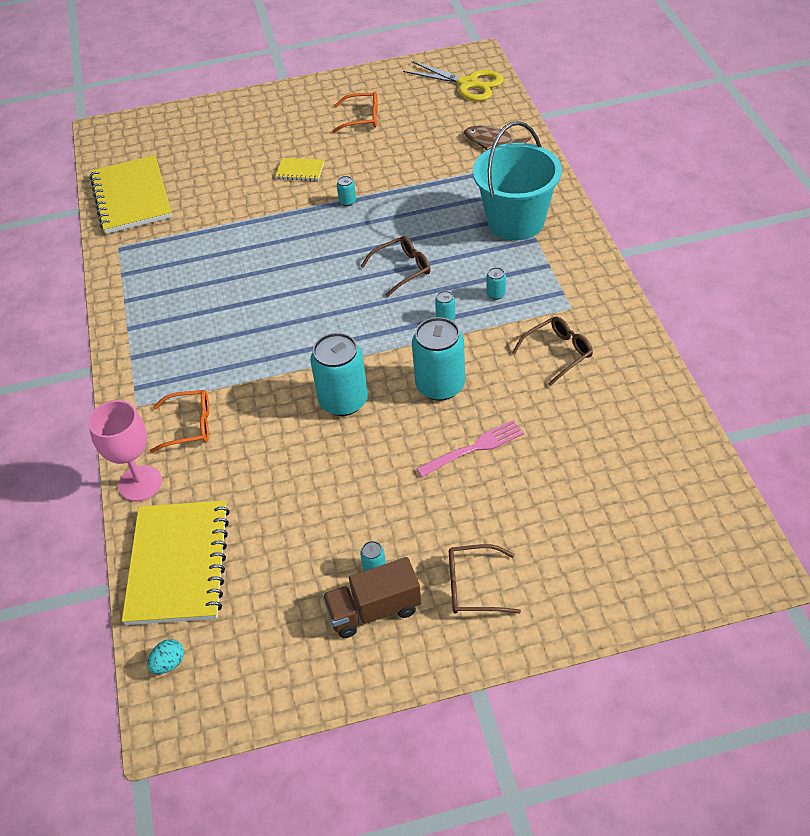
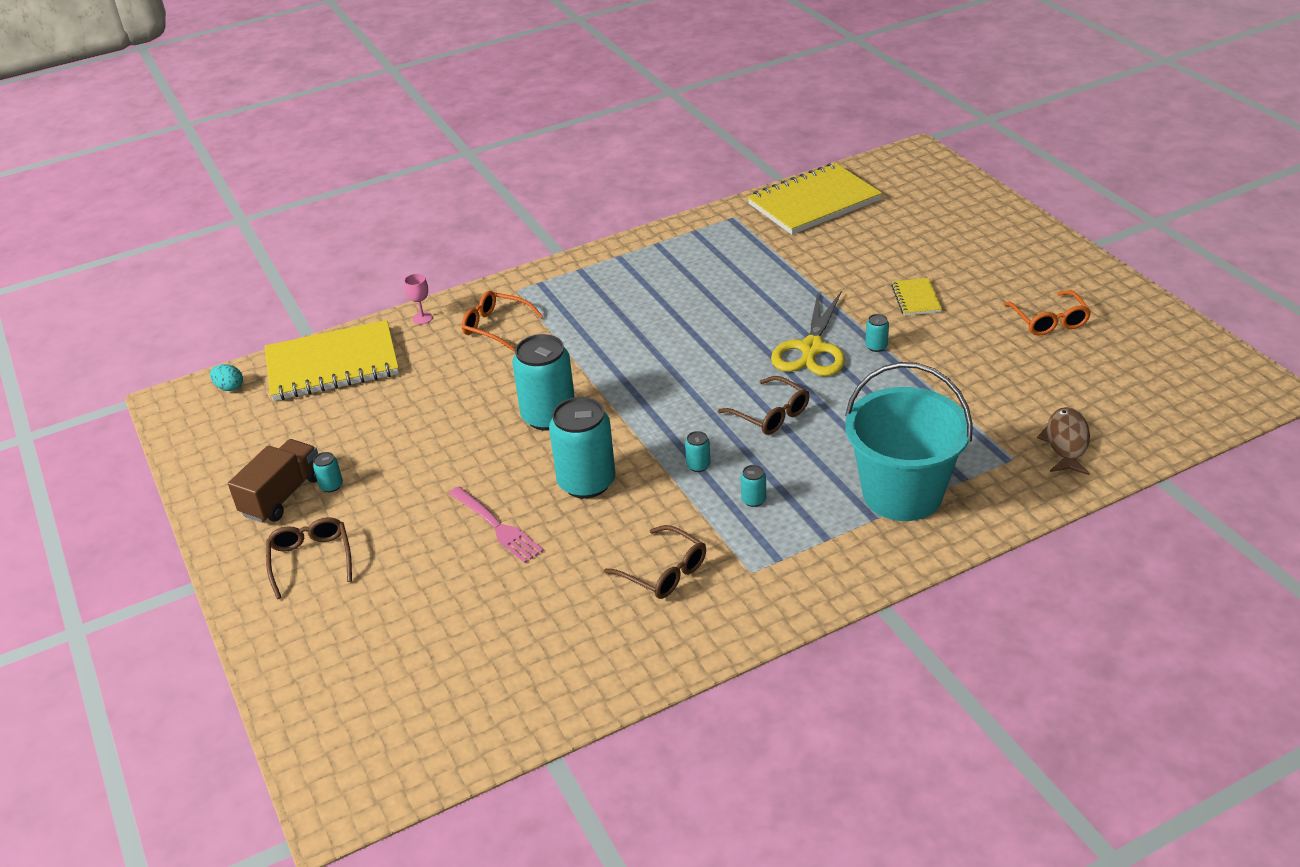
camera: 75 degrees right, 10 degrees down
pink goblet [88,400,162,501] -> pink goblet [404,274,433,324], size x0.48
orange glasses [150,390,209,453] -> orange glasses turned 135 degrees clockwise [462,291,543,350]
brown truck [322,557,421,638] -> brown truck turned 60 degrees clockwise [228,439,318,523]
yellow scissors [403,61,504,101] -> yellow scissors moved to [771,292,845,376]

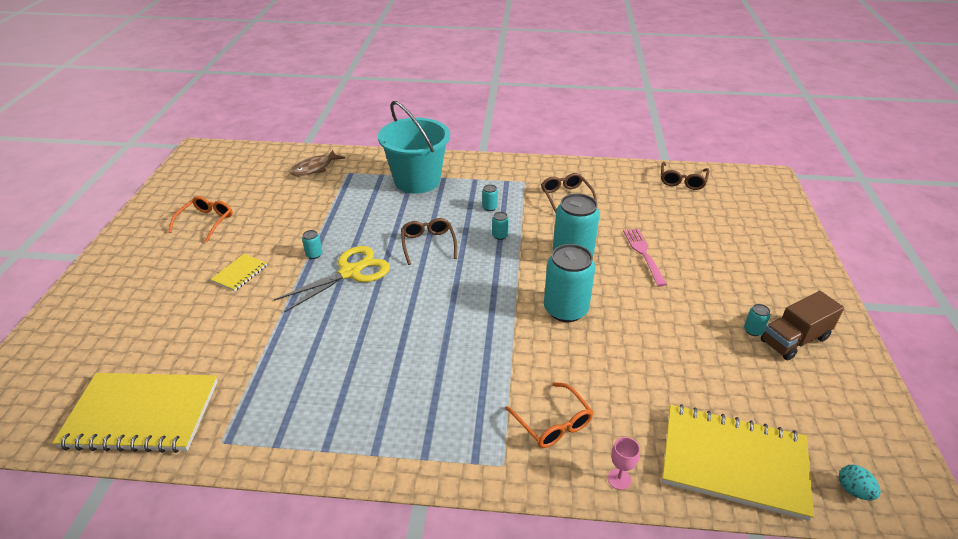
camera: 150 degrees left, 0 degrees up
brown glasses [266,517,352,599] -> brown glasses moved to [661,162,709,190]

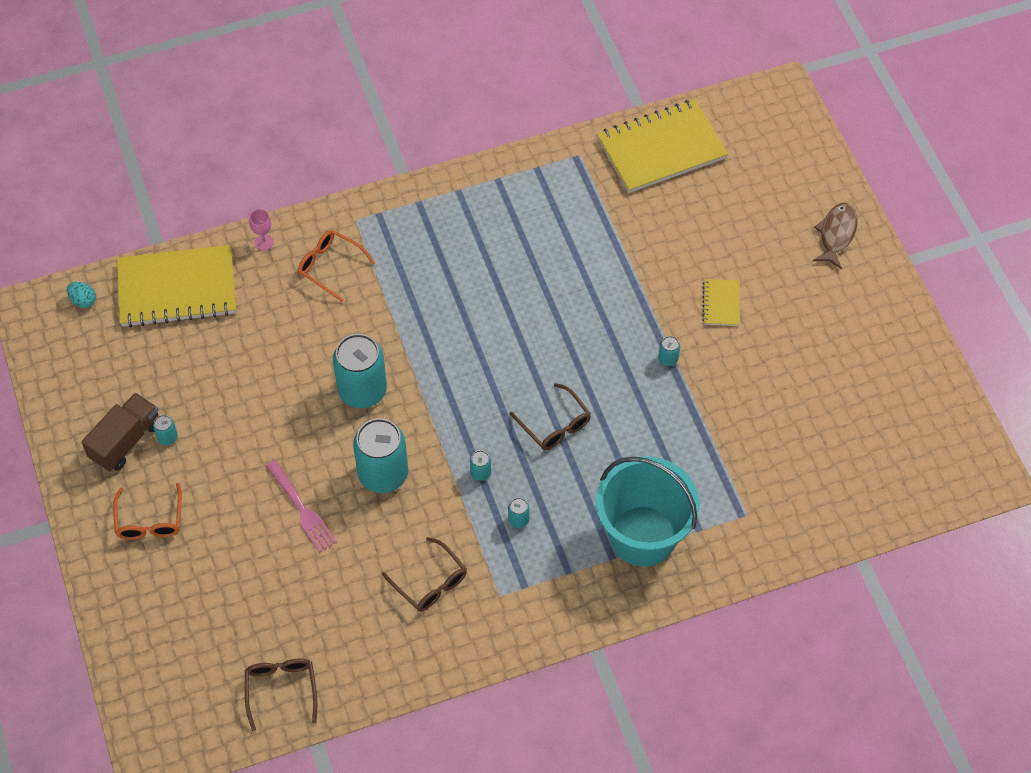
camera: 155 degrees right, 20 degrees up
orange glasses [168,196,233,242] -> orange glasses moved to [113,483,182,540]
yellow scissors [274,246,390,313] -> none
brown fish [290,150,345,176] -> brown fish moved to [813,203,857,269]

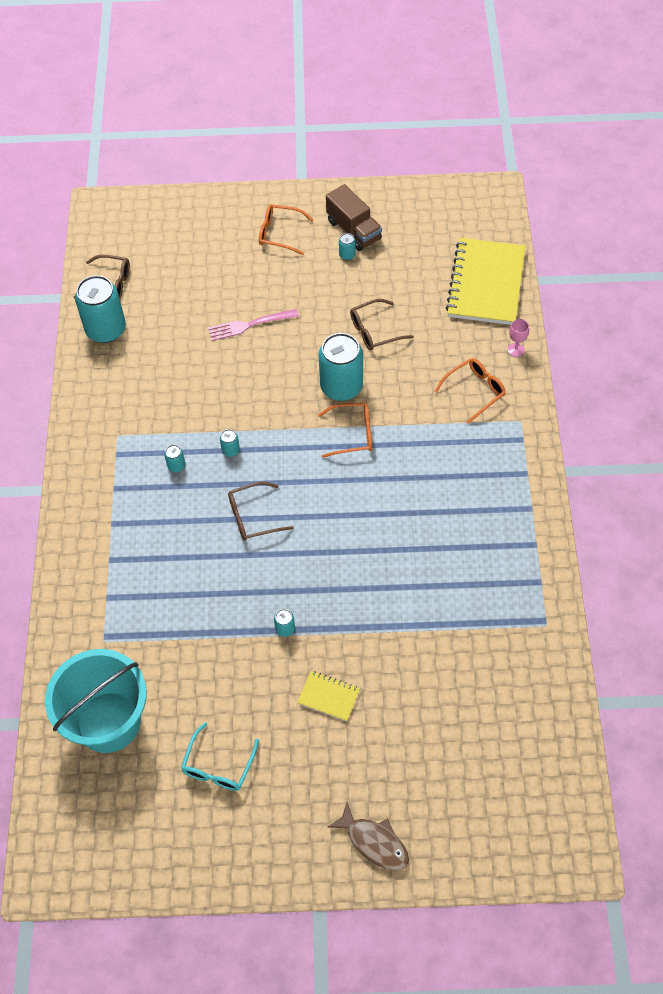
camera: 110 degrees right, 0 degrees up
turquoise egg [67,282,96,308] -> none
turquoise can [353,418,408,493] -> turquoise can moved to [75,275,126,343]
brown glasses [382,537,467,612] -> brown glasses moved to [350,299,414,350]
turquoise bucket [596,456,699,566] -> turquoise bucket moved to [45,649,147,753]
yellow notebook [597,99,728,193] -> none
none -> turquoise glasses [181,722,259,791]
none -> orange glasses [318,403,372,458]

